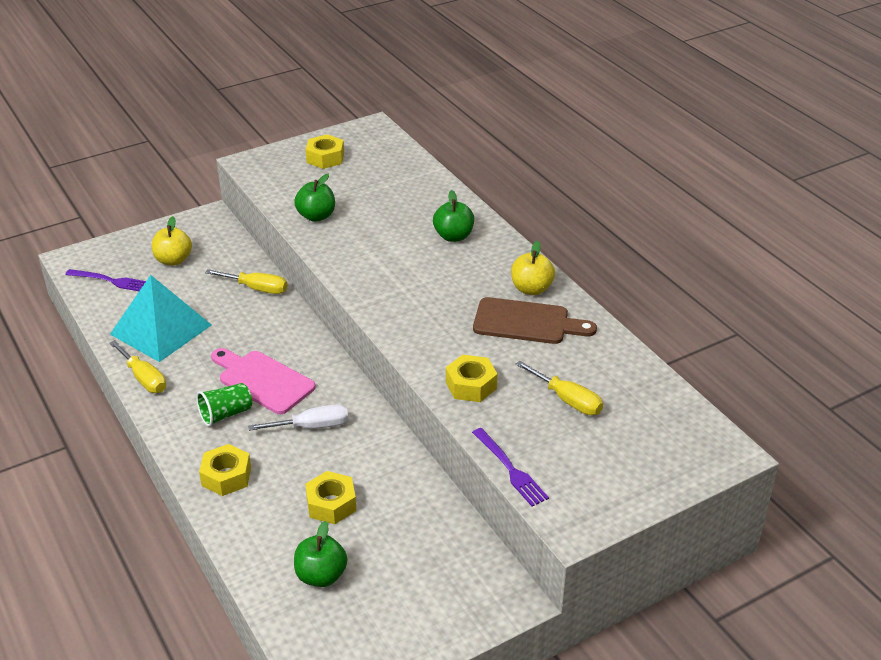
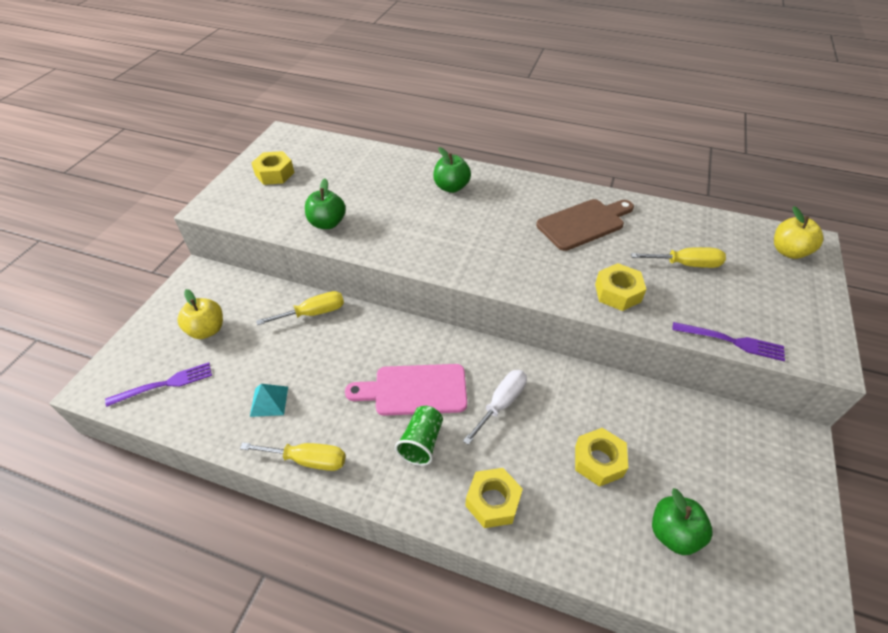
camera: 40 degrees left, 10 degrees up
turquoise pyramid [110,275,211,362] -> turquoise pyramid [250,384,288,417], size x0.43
yellow apple [511,241,555,295] -> yellow apple moved to [774,206,823,259]

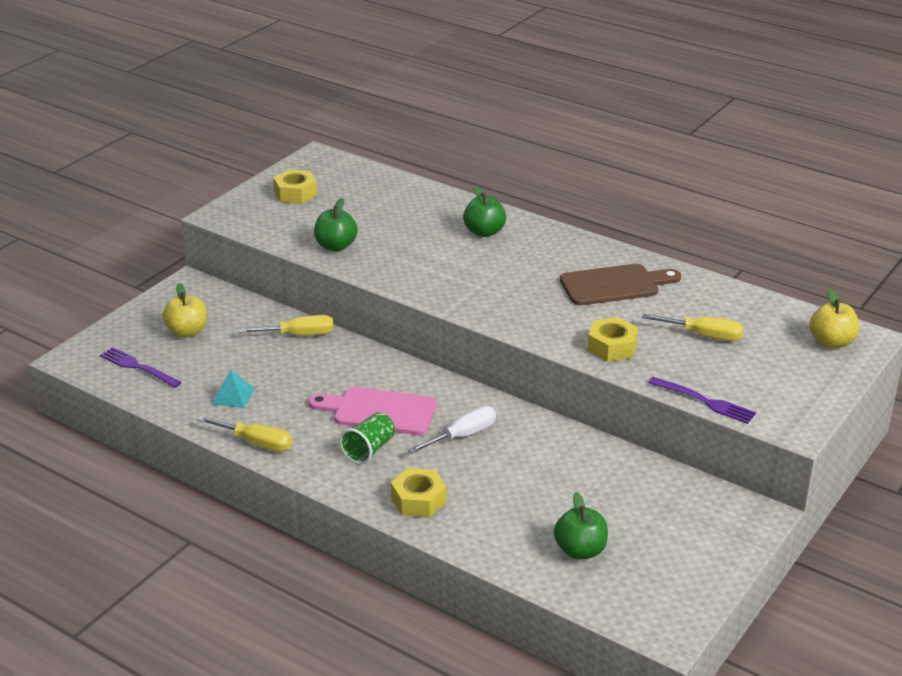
camera: 15 degrees right, 15 degrees down
purple fork [105,362,212,407] -> purple fork turned 135 degrees counterclockwise [100,347,182,388]
yellow nut [575,428,628,487] -> none

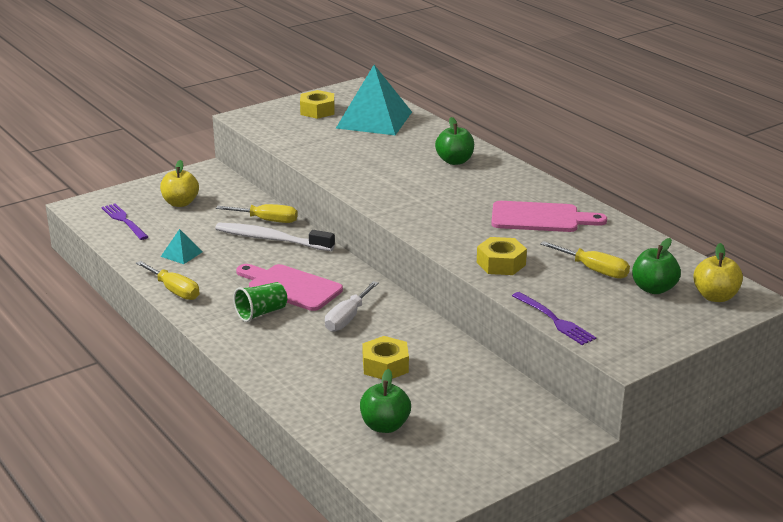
camera: 20 degrees right, 5 degrees down
green apple [314,198,358,251] -> green apple moved to [632,238,681,294]
yellow nut [391,468,446,517] -> yellow nut moved to [362,336,409,379]
white screwdriver [408,406,496,454] -> white screwdriver turned 135 degrees clockwise [325,281,379,332]
brown cutting board [560,264,681,305] -> pink cutting board [491,201,607,232]
none -> white toothbrush [215,223,335,251]
none -> turquoise pyramid [336,65,412,135]

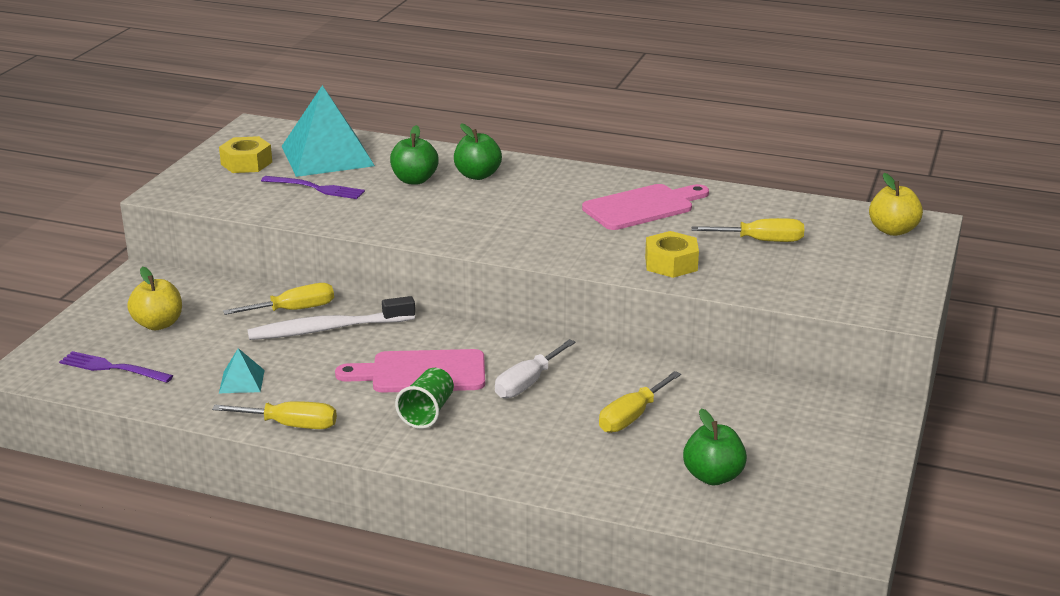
camera: 35 degrees left, 0 degrees up
white screwdriver [325,281,379,332] -> white screwdriver turned 45 degrees clockwise [495,339,576,399]
yellow nut [362,336,409,379] -> yellow screwdriver [599,371,681,433]
purple fork [512,292,596,345] -> purple fork moved to [261,176,365,199]
green apple [632,238,681,294] -> green apple moved to [390,125,439,185]

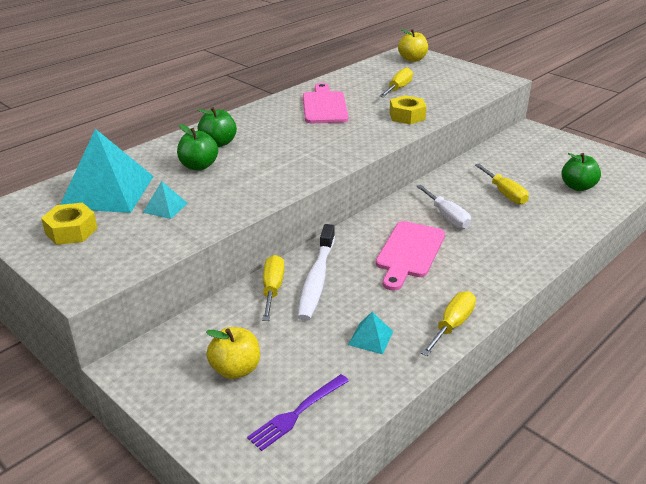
camera: 65 degrees left, 5 degrees up
purple fork [261,176,365,199] -> turquoise pyramid [143,181,188,219]
green cup [395,368,454,429] -> none

